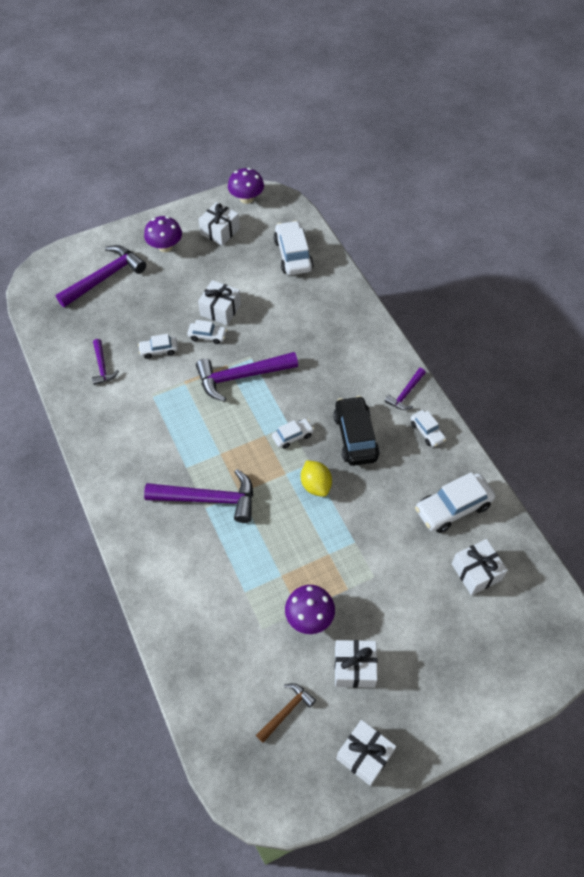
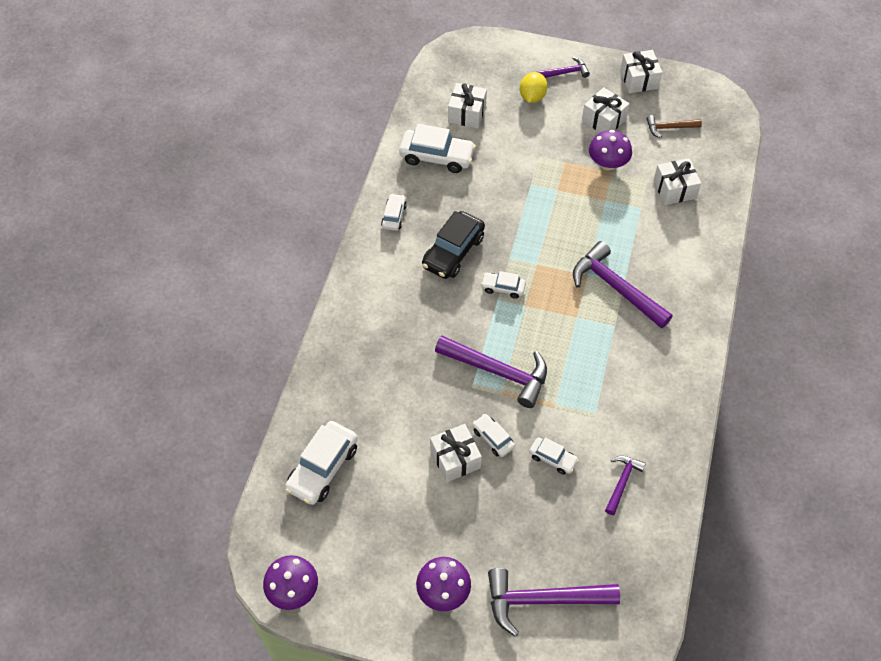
camera: 140 degrees left, 0 degrees up
white gift [198,202,240,246] -> white gift moved to [653,158,701,205]
yellow lemon [301,460,332,497] -> yellow lemon moved to [520,72,547,103]
purple hammer [385,368,426,410] -> purple hammer moved to [537,57,590,78]

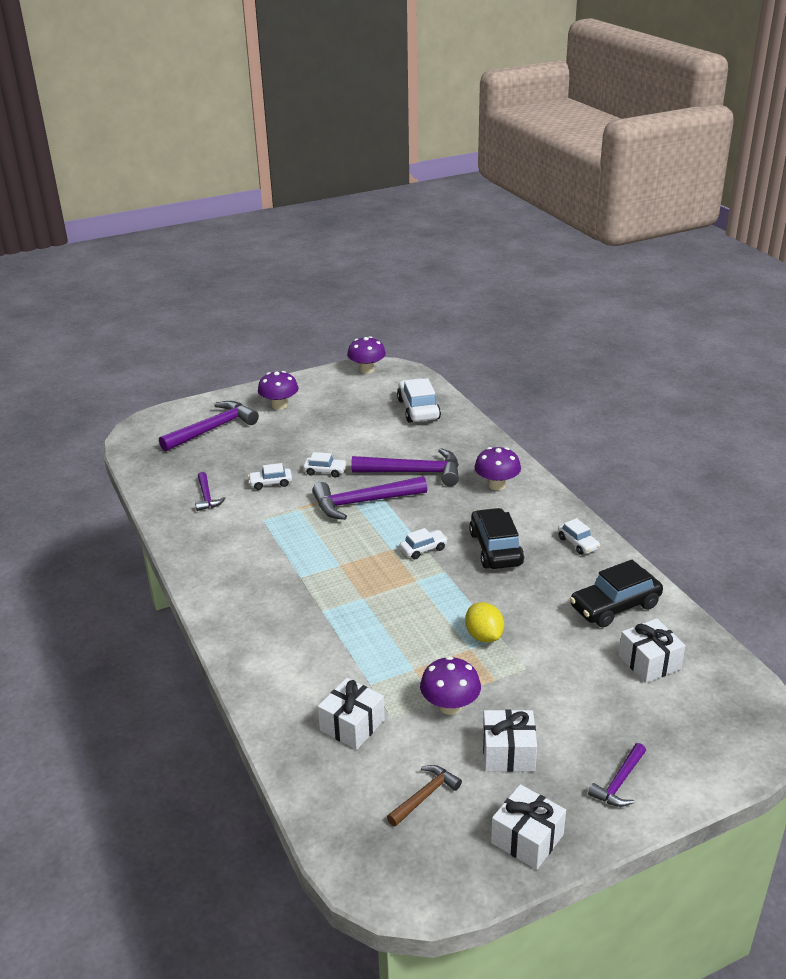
camera: 140 degrees right, 25 degrees down
white car [399,124,476,173] -> black car [570,560,663,627]
white gift [430,424,482,483] -> none
yellow lemon [520,72,547,103] -> yellow lemon moved to [465,602,504,642]
purple hammer [573,241,673,329] -> purple hammer moved to [351,448,459,486]
none -> purple mushroom [474,447,521,490]

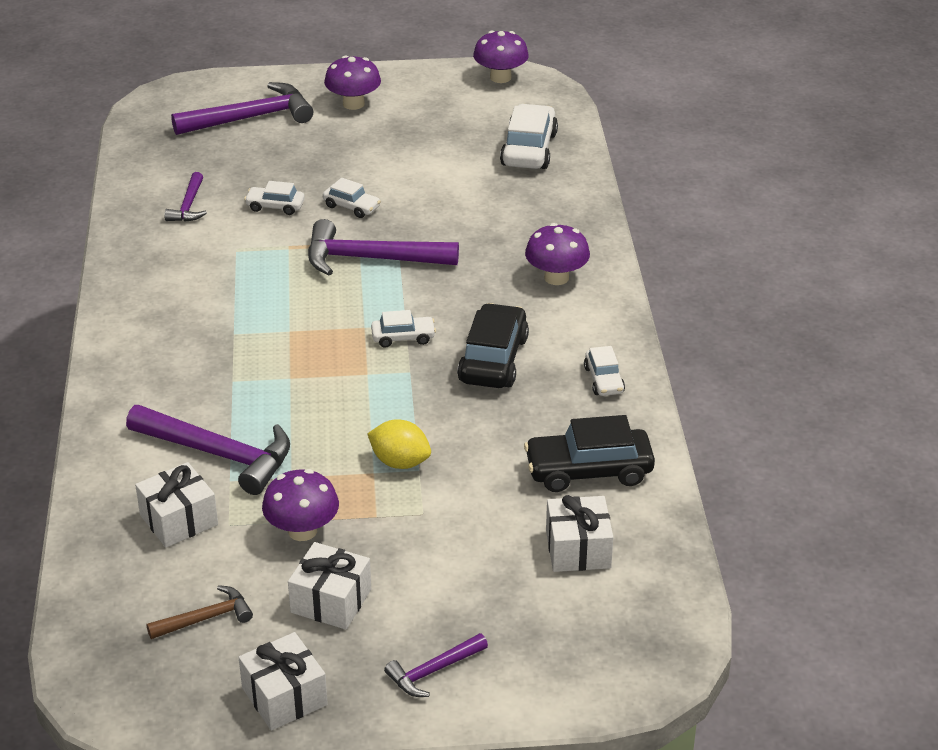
camera: 20 degrees right, 5 degrees up
purple hammer [351,448,459,486] -> purple hammer moved to [126,405,290,495]
yellow lemon [465,602,504,642] -> yellow lemon turned 60 degrees counterclockwise [367,419,431,469]

